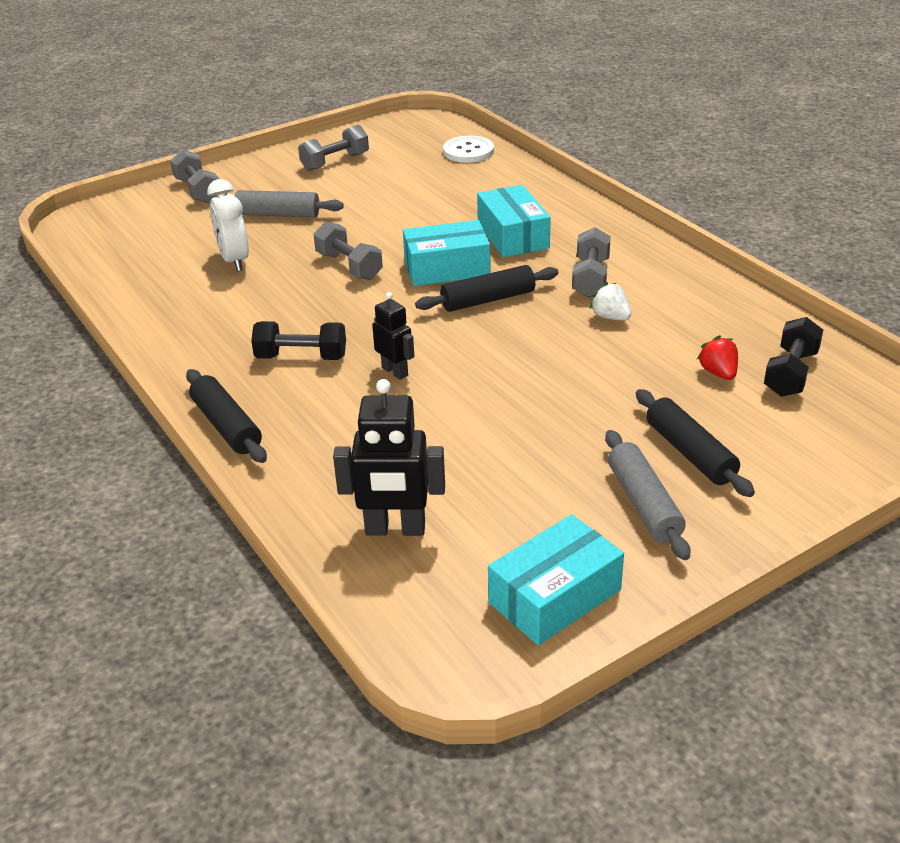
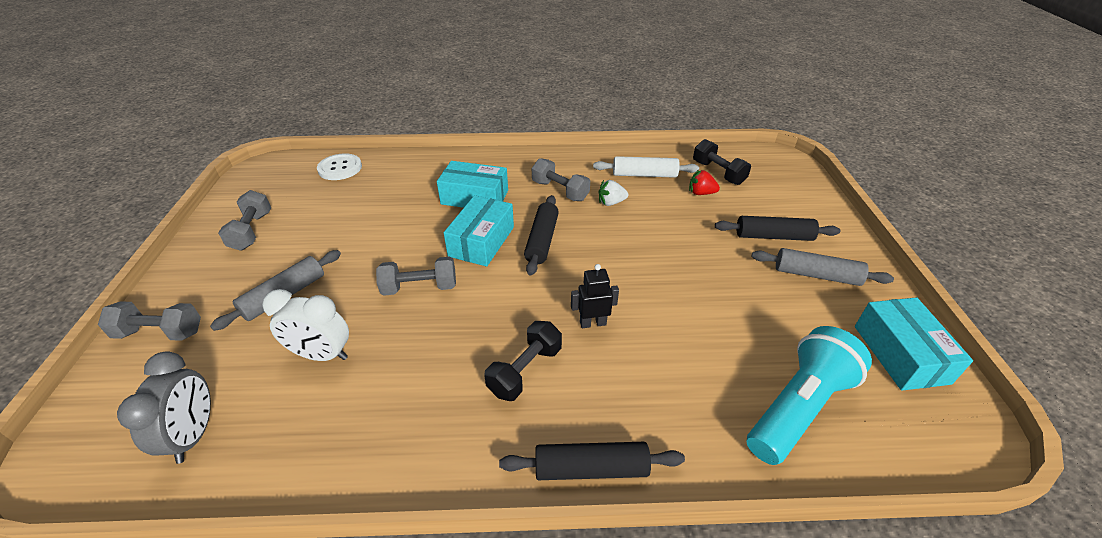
camera: 60 degrees left, 5 degrees up
black robot [333,379,445,536] -> turquoise flashlight [747,326,872,465]
none -> grey clock [117,351,211,464]
none -> white rolling pin [593,156,699,178]

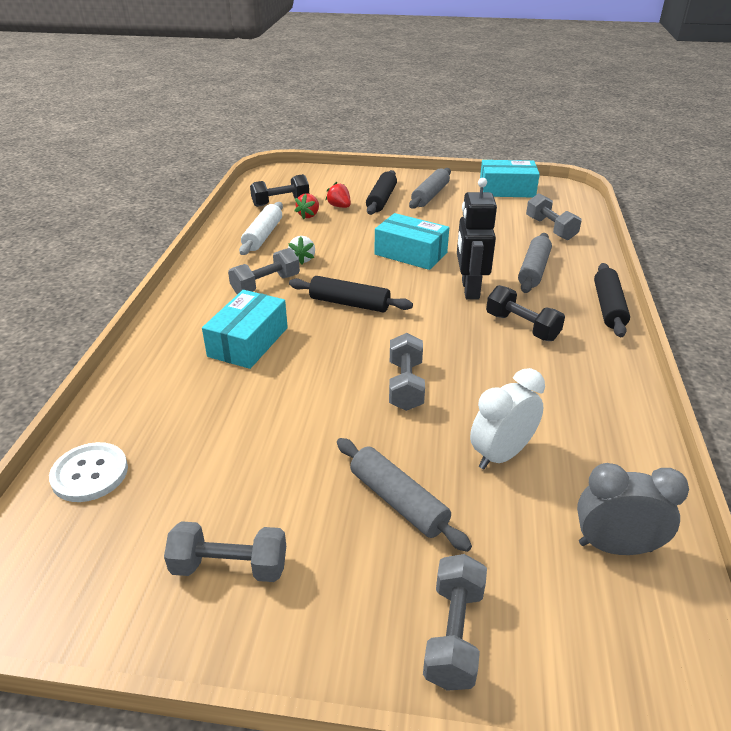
camera: 80 degrees left, 5 degrees down
white clock [262,289,349,361] -> white clock turned 150 degrees counterclockwise [470,368,545,469]
turquoise box [444,195,514,267] -> turquoise box moved to [375,213,449,270]
black robot [571,264,619,328] -> black robot [457,178,497,300], size x1.66
turquoise flashlight [747,326,872,465] -> grey dumbbell [526,193,582,240]
none -> red strawberry [326,182,351,208]
none -> grey rolling pin [518,233,552,293]

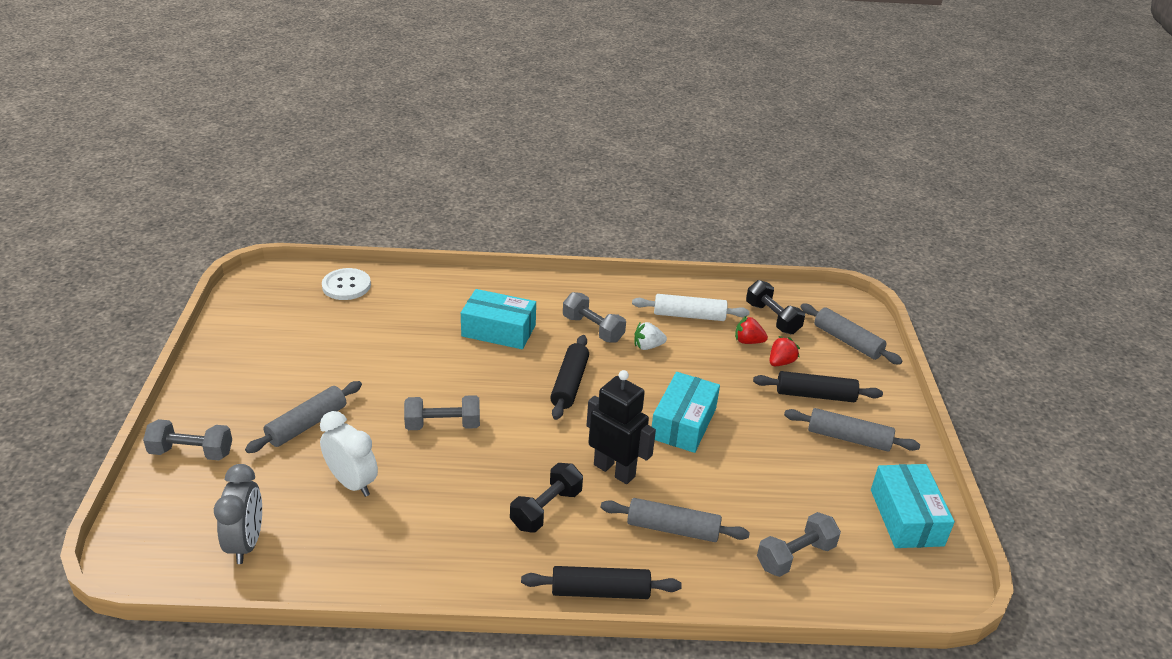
camera: 80 degrees right, 0 degrees up
grey dumbbell [164,521,286,582] -> none
black robot [457,178,497,300] -> black robot turned 45 degrees clockwise [587,370,656,484]
none -> grey rolling pin [800,304,903,365]

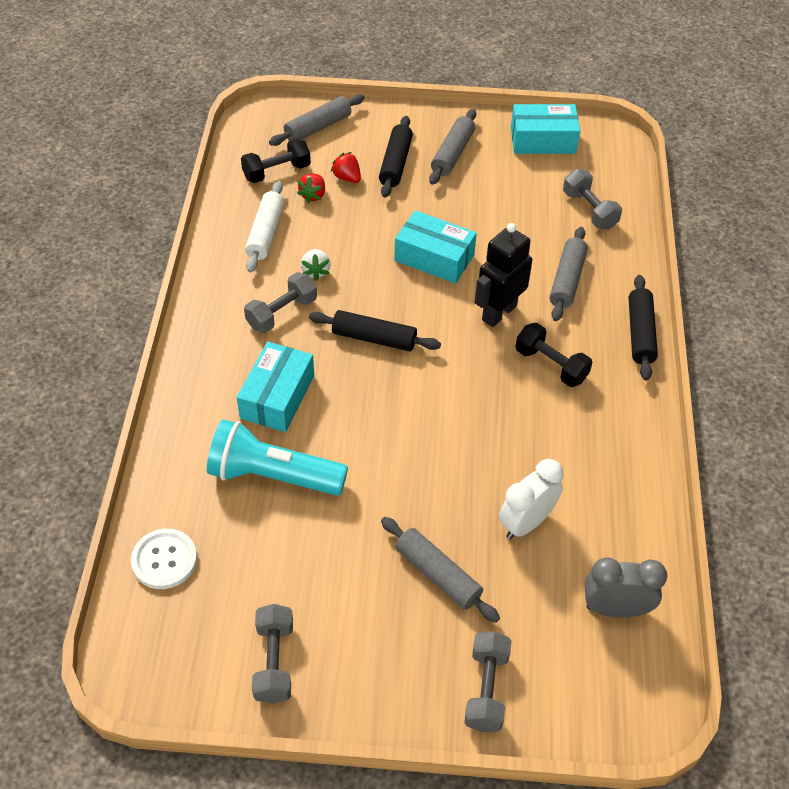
camera: 85 degrees left, 15 degrees up
grey dumbbell [404,395,480,430] -> grey dumbbell moved to [252,604,293,704]
none -> turquoise flashlight [207,419,348,496]

